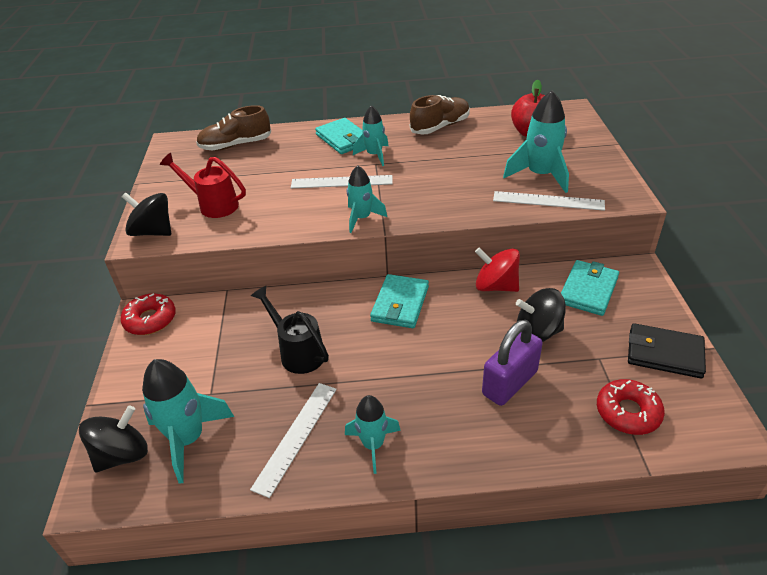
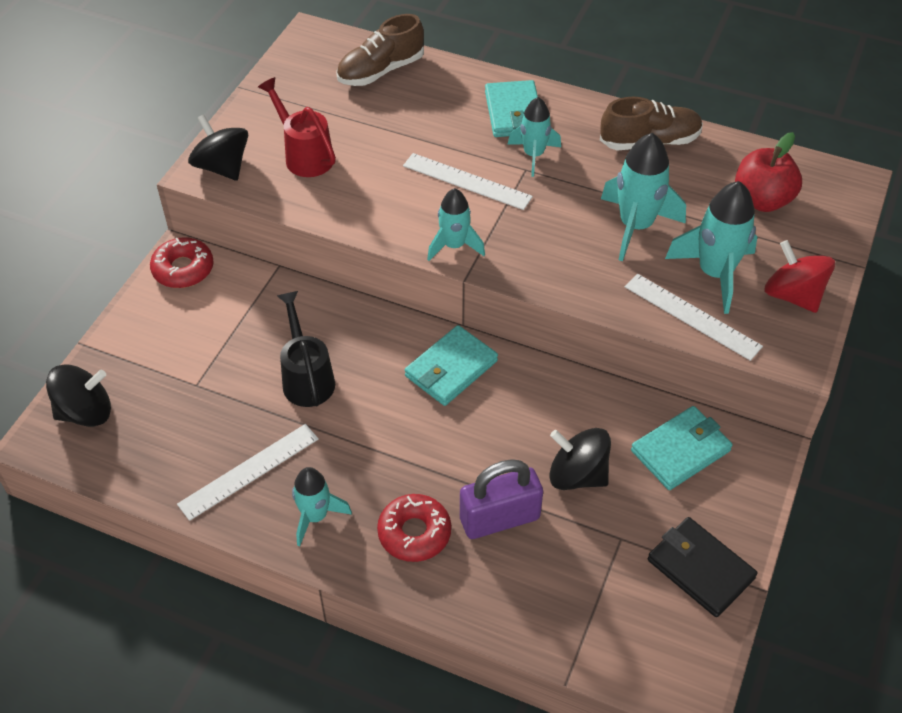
camera: 25 degrees right, 10 degrees up
turquoise rocket [142,359,234,484] -> turquoise rocket moved to [601,133,686,261]
brown shoe [196,105,271,151] -> brown shoe turned 45 degrees counterclockwise [336,14,424,86]
red spinning top [475,247,520,292] -> red spinning top moved to [764,240,835,313]
red donut [597,379,665,435] -> red donut moved to [377,494,451,562]

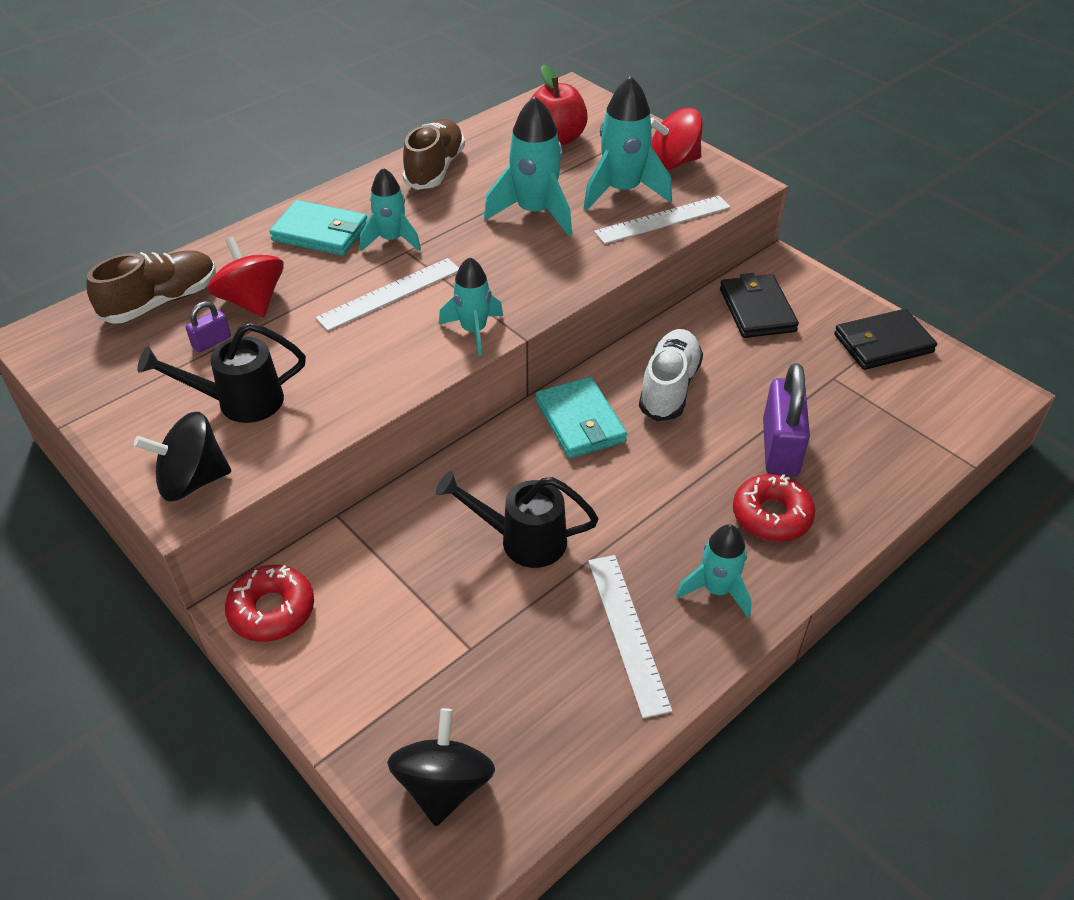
camera: 65 degrees left, 5 degrees down
red watering can [258,77,336,177] -> black watering can [137,323,306,423]
brown shoe [336,14,424,86] -> brown shoe turned 120 degrees counterclockwise [86,250,216,324]
black spinning top [550,428,611,490] -> none
turquoise wallet [631,406,733,490] -> black wallet [720,273,799,338]
none -> purple padlock [186,301,231,353]
none -> red spinning top [207,237,284,317]
none -> white shoe [639,329,703,421]

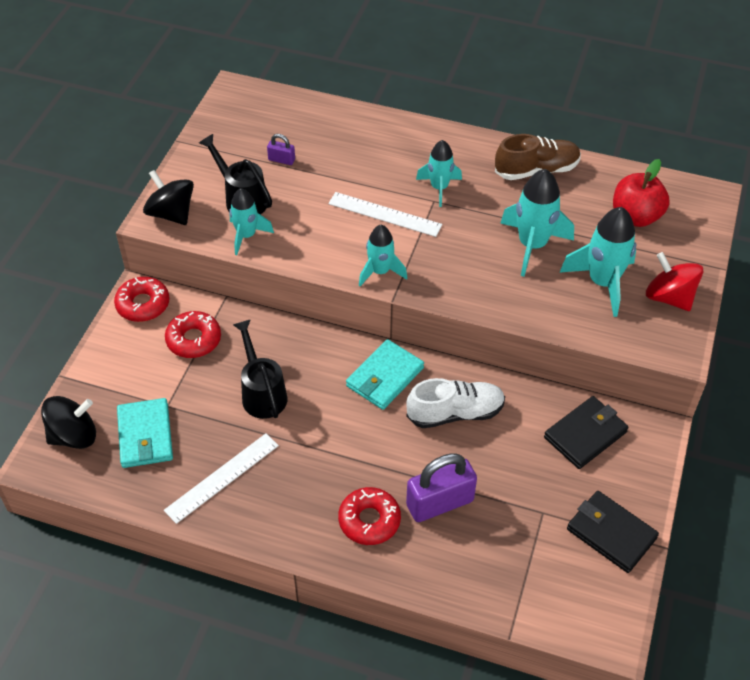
camera: 60 degrees right, 5 degrees up
brown shoe [86,250,216,324] -> none
red spinning top [207,237,284,317] -> none
turquoise wallet [269,200,367,256] -> turquoise wallet moved to [117,398,173,468]
white ruler [594,196,731,244] -> none
turquoise rocket [676,524,752,618] -> turquoise rocket moved to [229,188,274,255]
none -> red donut [165,311,221,358]

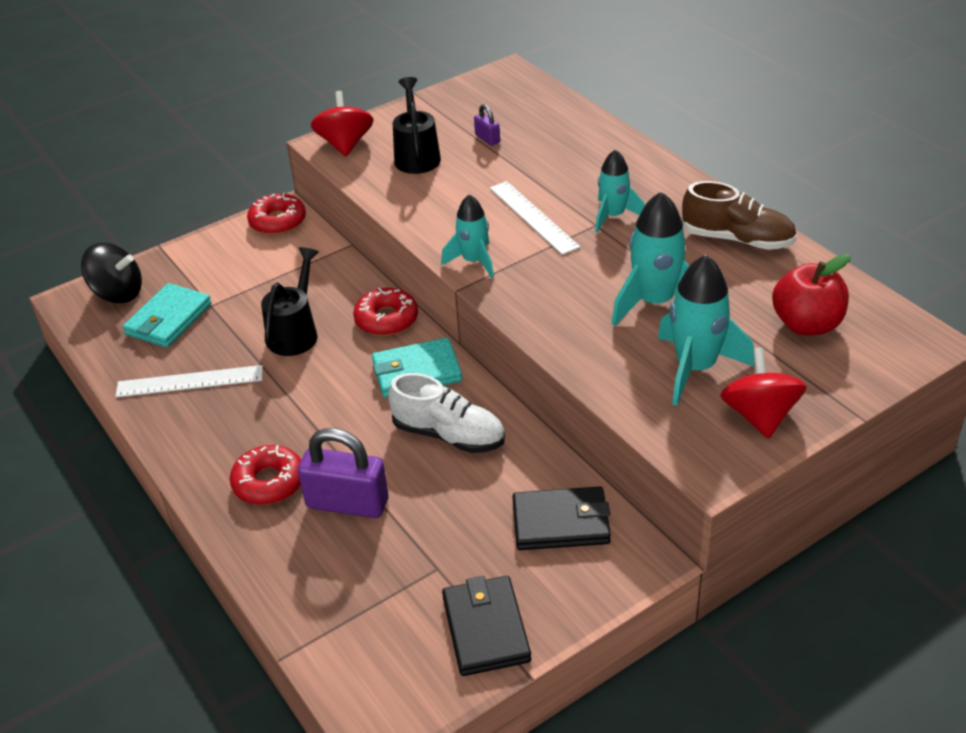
camera: 40 degrees right, 10 degrees down
black spinning top [143,170,194,225] -> red spinning top [311,91,374,157]
red donut [165,311,221,358] -> red donut moved to [353,288,418,336]
turquoise rocket [229,188,274,255] -> none

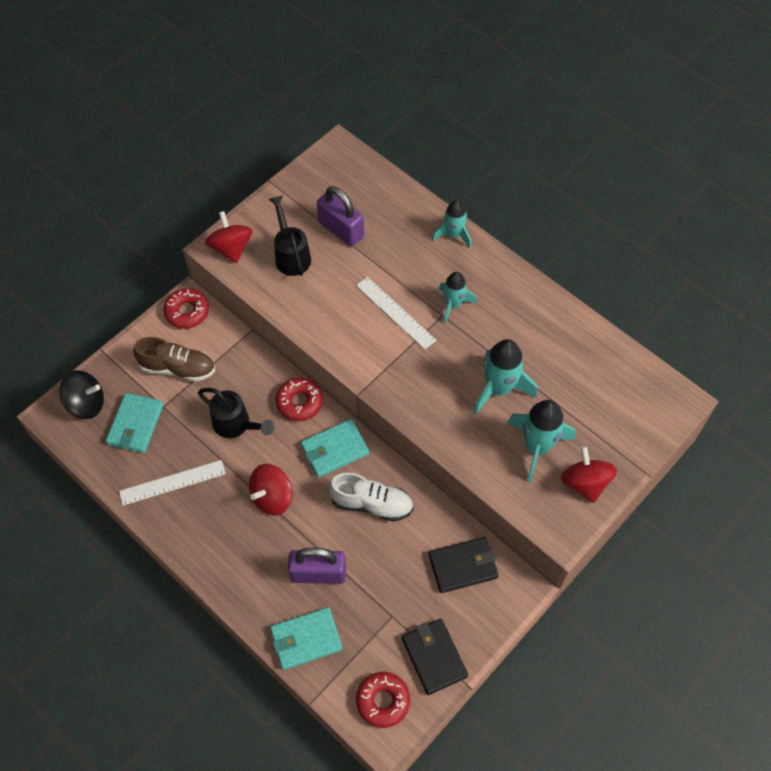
camera: 15 degrees left, 20 degrees up
red donut [230,445,301,505] -> red donut moved to [356,672,410,728]
black watering can [261,247,319,356] -> black watering can turned 120 degrees clockwise [198,388,274,438]
turquoise rocket [441,194,494,278] -> turquoise rocket moved to [432,200,471,248]
purple padlock [474,104,500,146] -> purple padlock [317,186,364,247], size x2.11
brown shoe [682,181,797,250] -> brown shoe moved to [133,337,215,382]
red apple [772,254,851,336] -> none
none -> red spinning top [249,464,292,516]
none -> turquoise wallet [270,607,343,670]

